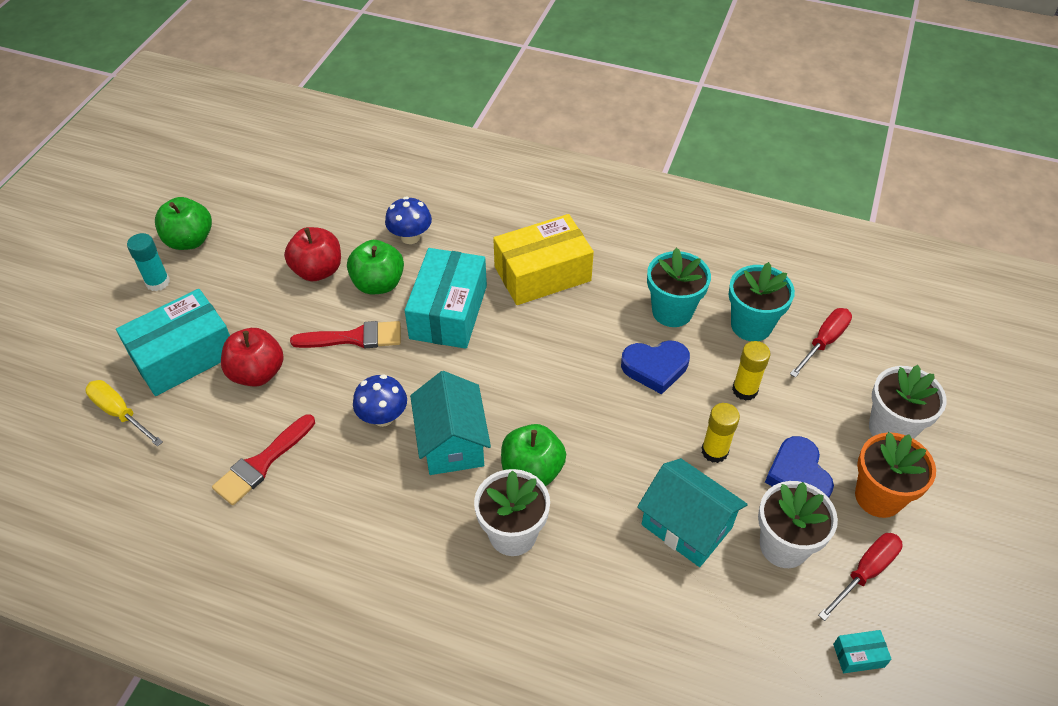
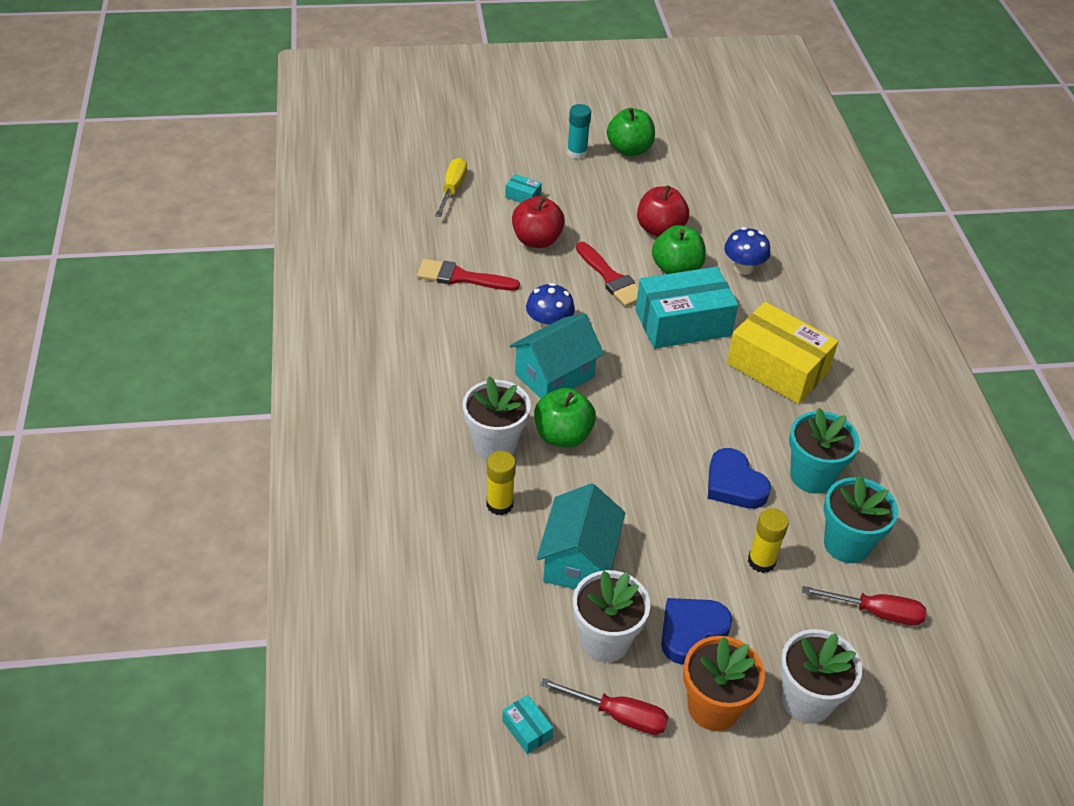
camera: 60 degrees right, 5 degrees down
turquoise box [116,289,230,396] -> turquoise box [505,174,542,203], size x0.40
yellow glue stick [701,403,740,463] -> yellow glue stick moved to [486,451,516,515]

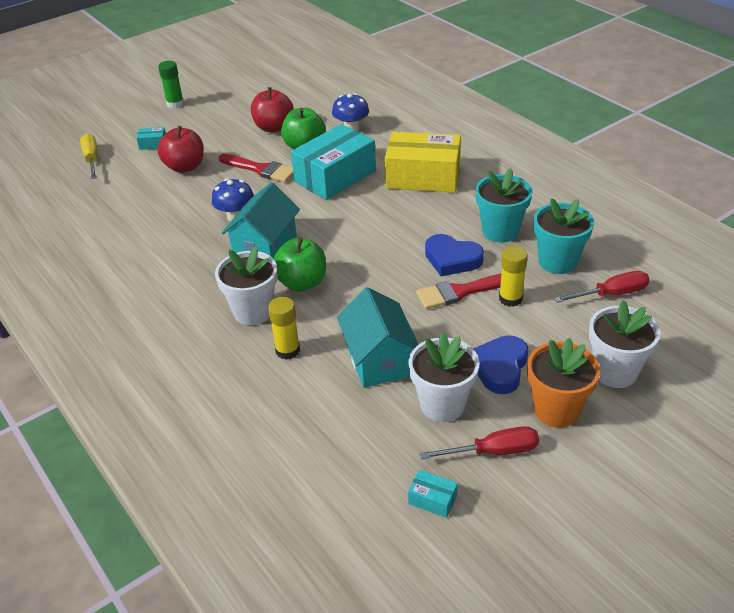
camera: 25 degrees left, 5 degrees down
red brush [417,259,520,291] -> red brush moved to [416,273,502,309]
turquoise glue stick [567,104,591,159] -> green glue stick [158,61,184,108]
green apple [607,108,655,156] -> none

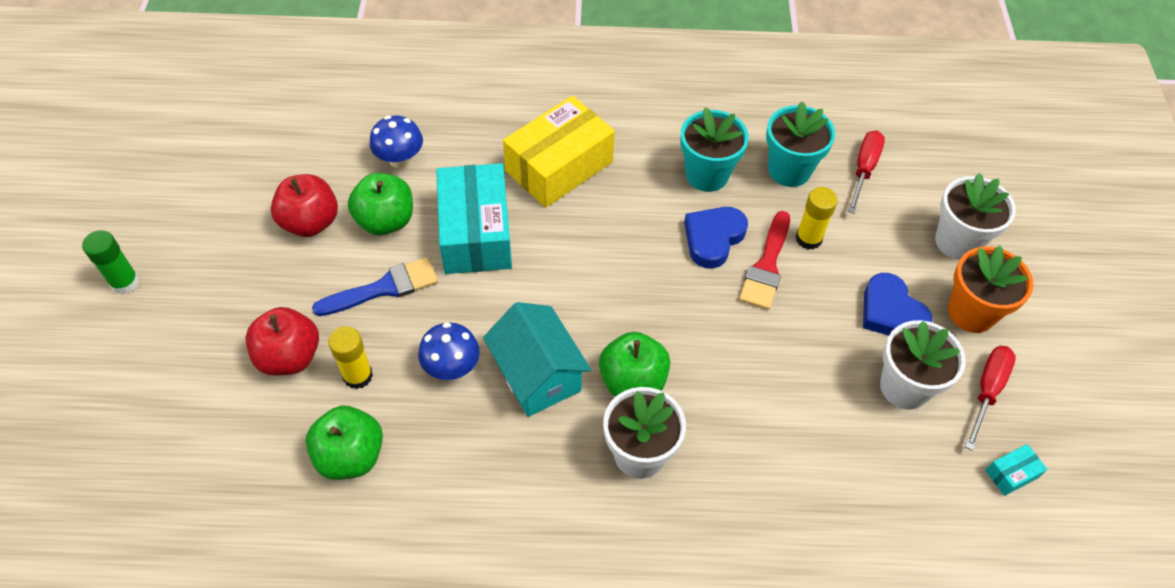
camera: 55 degrees left, 15 degrees up
yellow screwdriver [80,134,98,179] -> none
turquoise box [137,127,166,150] -> none
red brush [219,154,293,182] -> blue brush [312,257,438,316]
yellow glue stick [268,297,300,359] -> yellow glue stick moved to [328,326,373,389]
turquoise house [337,287,419,388] -> none
blue heart [425,234,484,276] -> blue heart turned 150 degrees clockwise [684,207,748,269]
none -> green apple [305,406,383,480]

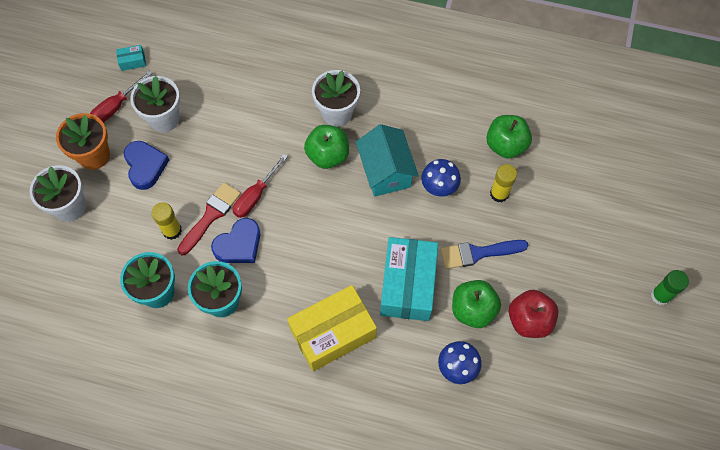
camera: 165 degrees left, 10 degrees up
red apple [245,307,319,376] -> none
red screwdriver [848,131,885,214] -> red screwdriver moved to [233,154,288,218]

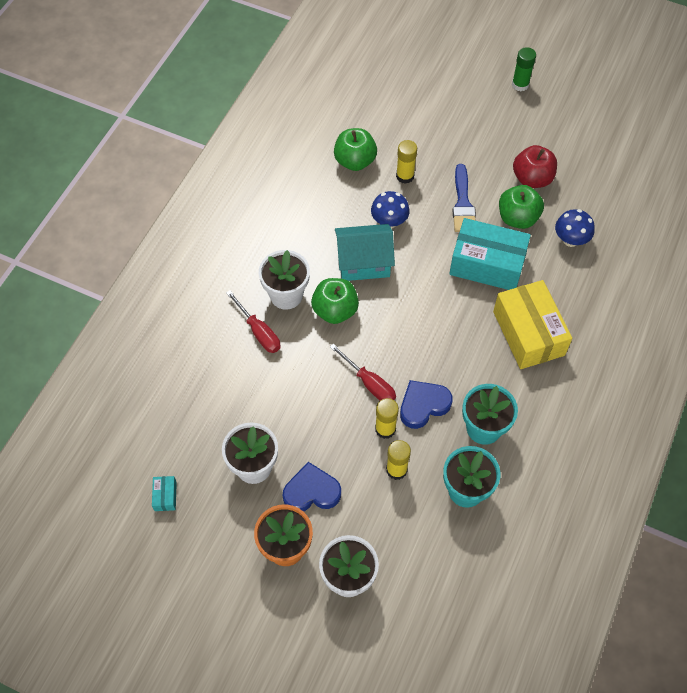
camera: 80 degrees left, 5 degrees down
red screwdriver [90,71,152,123] -> red screwdriver moved to [226,290,280,353]
red brush [177,182,241,255] -> yellow glue stick [375,398,399,439]
blue heart [211,218,260,263] -> blue heart turned 90 degrees counterclockwise [400,380,453,429]

